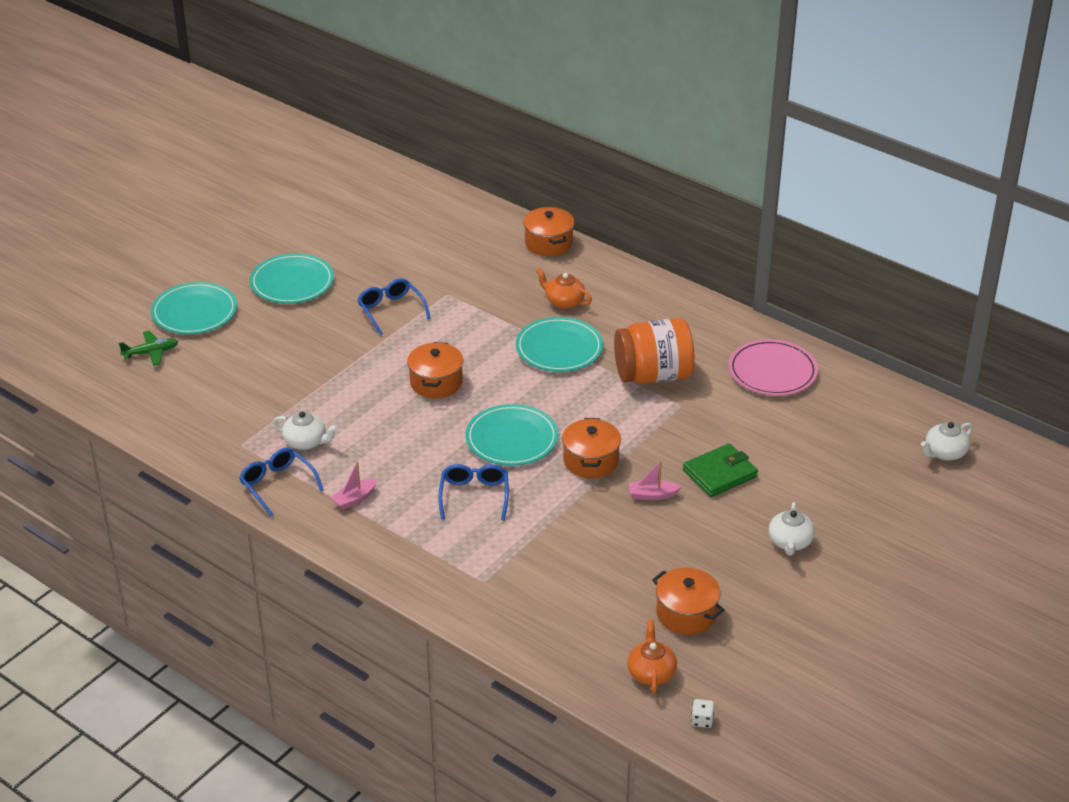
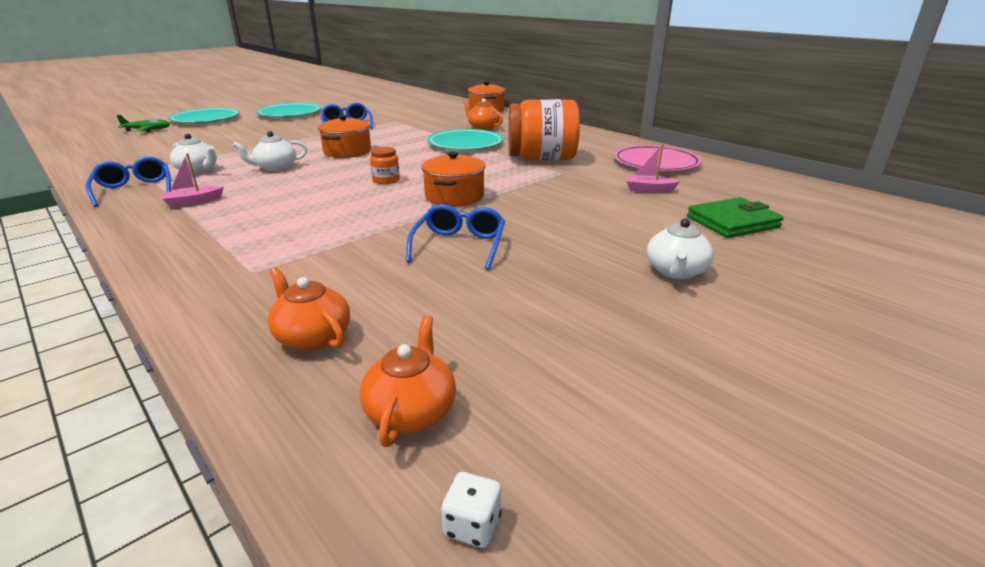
camera: 10 degrees right, 10 degrees down
blue glasses [438,464,509,521] -> blue glasses moved to [406,204,505,270]
turquoise plate [466,404,558,466] -> orange jar [370,147,400,184]
pink boat [629,460,681,500] -> pink boat moved to [625,144,680,193]
orange pot [652,568,725,635] -> none
green wallet [683,443,758,497] -> green wallet moved to [687,197,784,238]
white teapot [921,422,973,460] -> white teapot moved to [233,131,307,171]
none -> orange teapot [268,267,350,351]

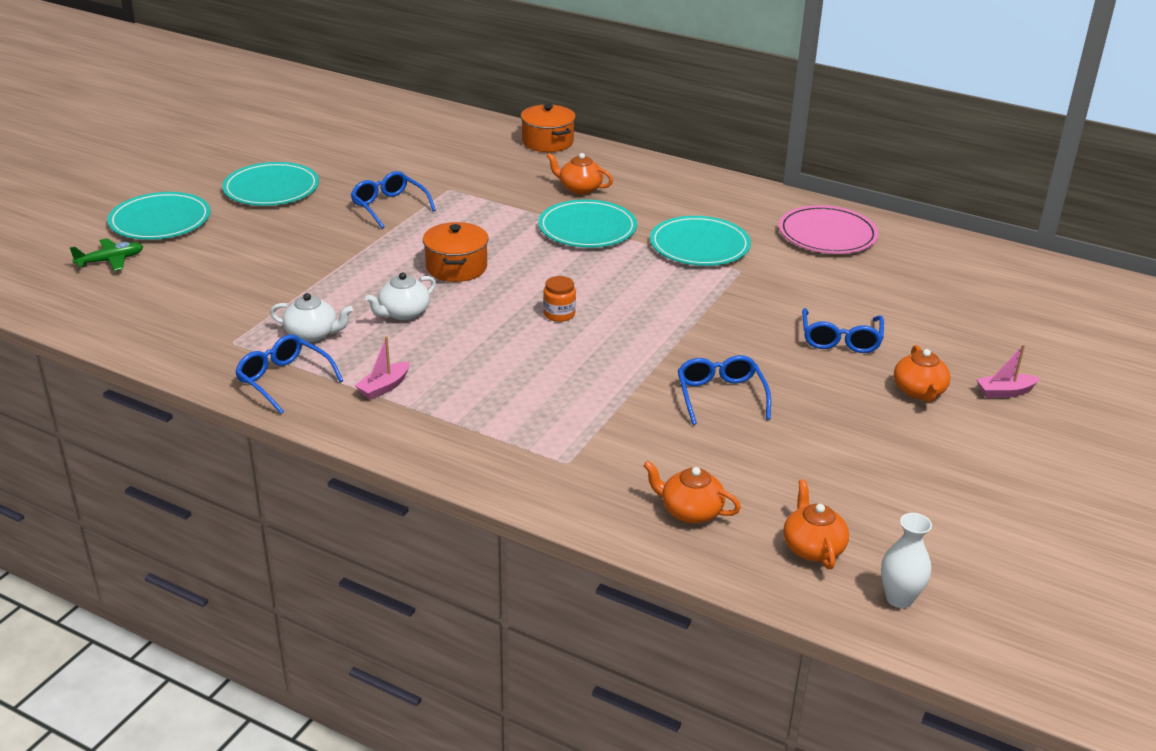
camera: 20 degrees left, 5 degrees up
orange pot [421,151,486,207] -> none
white dice [441,472,502,548] -> white vase [881,513,932,608]
orange jar [508,99,580,160] -> turquoise plate [650,216,751,266]
pink boat [625,144,680,193] -> pink boat moved to [976,344,1040,398]
white teapot [647,219,714,279] -> orange teapot [894,345,951,402]
green wallet [687,197,784,238] -> none
none -> blue glasses [802,308,884,353]

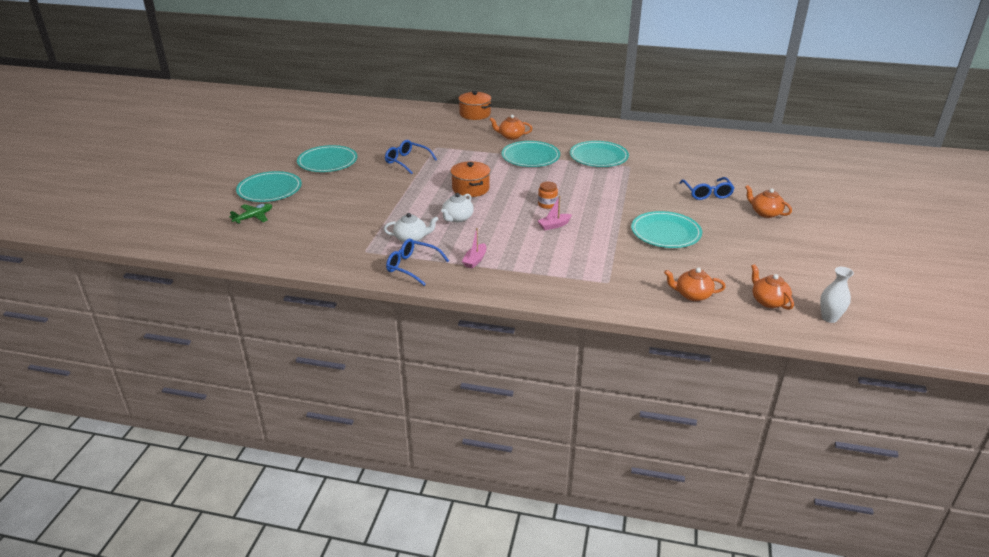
camera: 15 degrees left, 0 degrees up
blue glasses [678,355,771,425] -> turquoise plate [631,211,702,248]
pink plate [779,205,879,254] -> none
orange teapot [894,345,951,402] -> orange teapot turned 150 degrees clockwise [745,185,792,218]
pink boat [976,344,1040,398] -> pink boat moved to [538,196,572,230]

